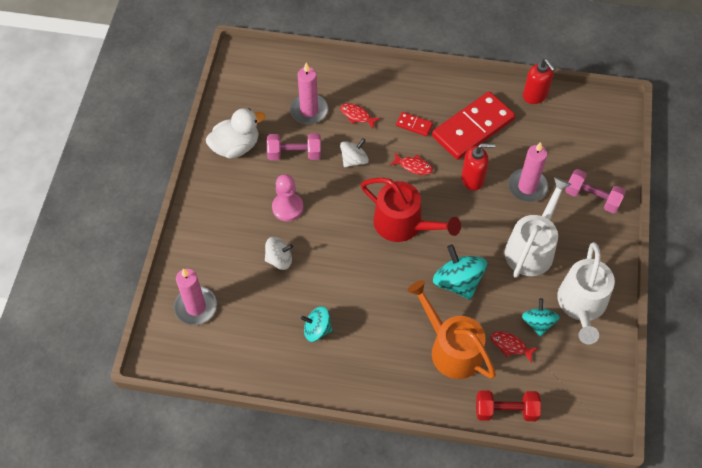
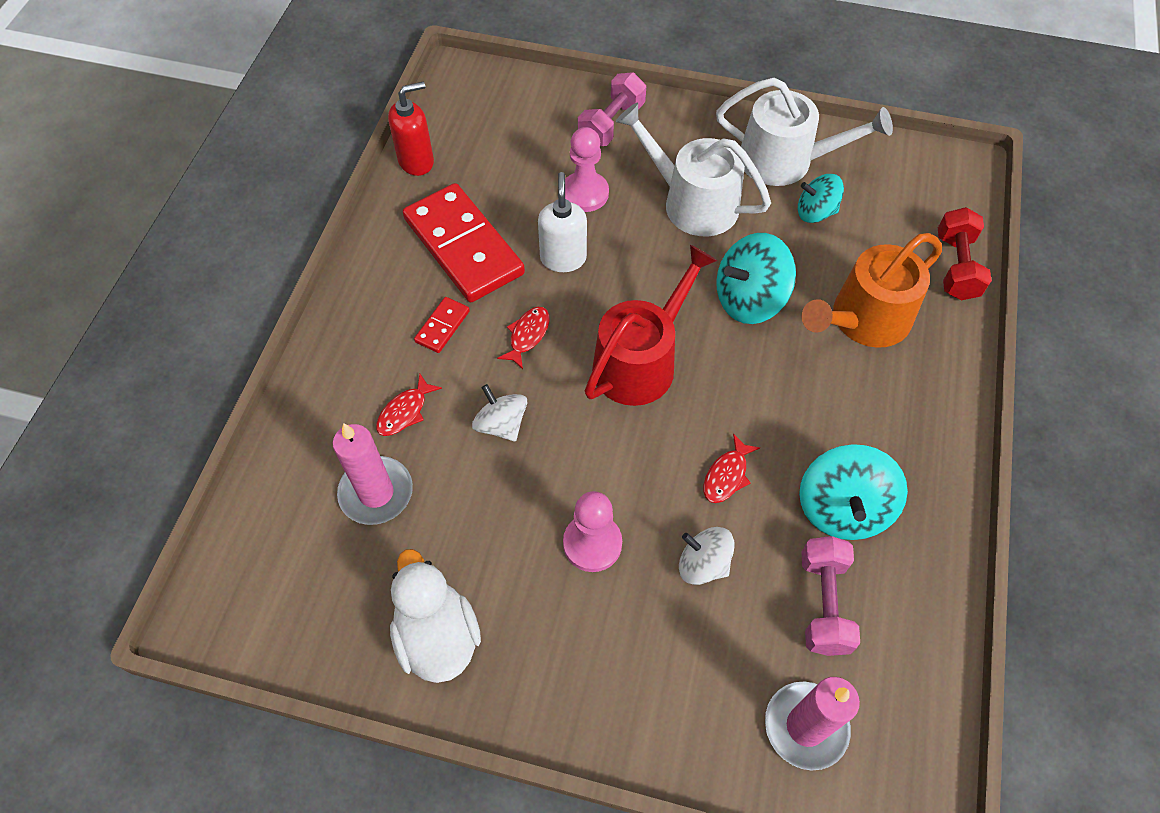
camera: 85 degrees left, 0 degrees up
white spinning top [265,237,293,270] -> white spinning top turned 60 degrees counterclockwise [679,527,735,585]
pink dumbbell [267,133,321,160] -> pink dumbbell moved to [801,536,860,656]
turquoise spinning top [301,306,332,342] -> turquoise spinning top [799,444,908,540], size x1.57
red soap dispenser [461,143,495,191] -> white soap dispenser [538,172,587,272]
red fish [491,331,537,362] -> red fish moved to [704,433,760,503]
pink candle [508,142,548,202] -> pink pawn [565,127,609,212]

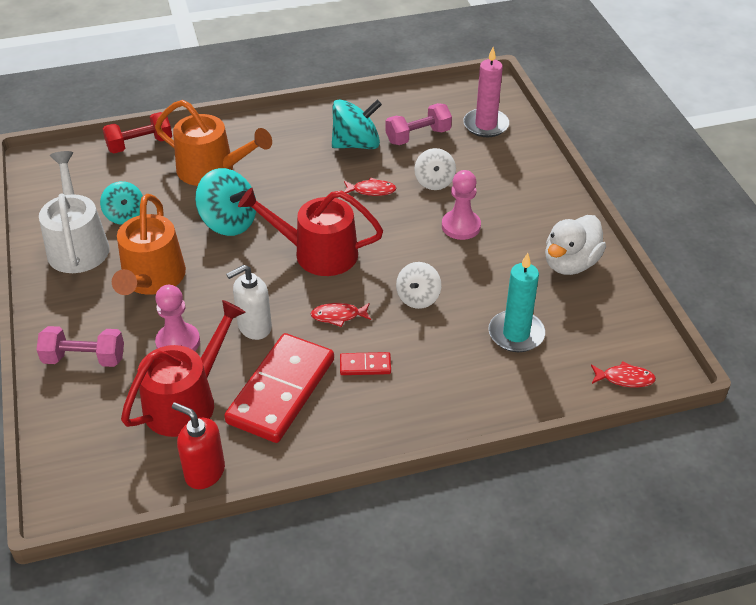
camera: 120 degrees left, 15 degrees down
pink candle [333,423,413,525] -> turquoise candle [489,253,545,352]
red fish [376,374,442,436] -> red fish moved to [591,361,656,388]
white watering can [616,102,771,236] -> orange watering can [112,194,186,295]
none -> red watering can [121,300,246,437]

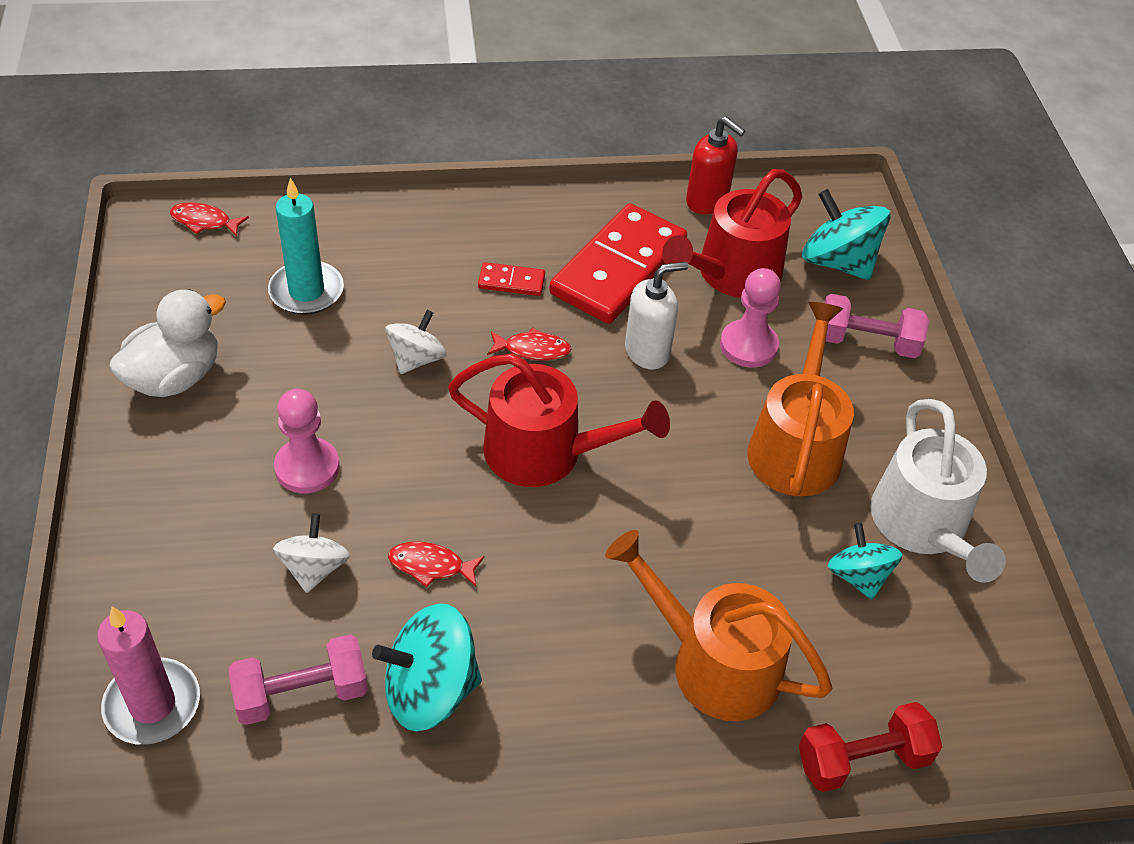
camera: 175 degrees left, 5 degrees up
turquoise spinning top [195,168,256,236] -> turquoise spinning top moved to [802,189,891,280]

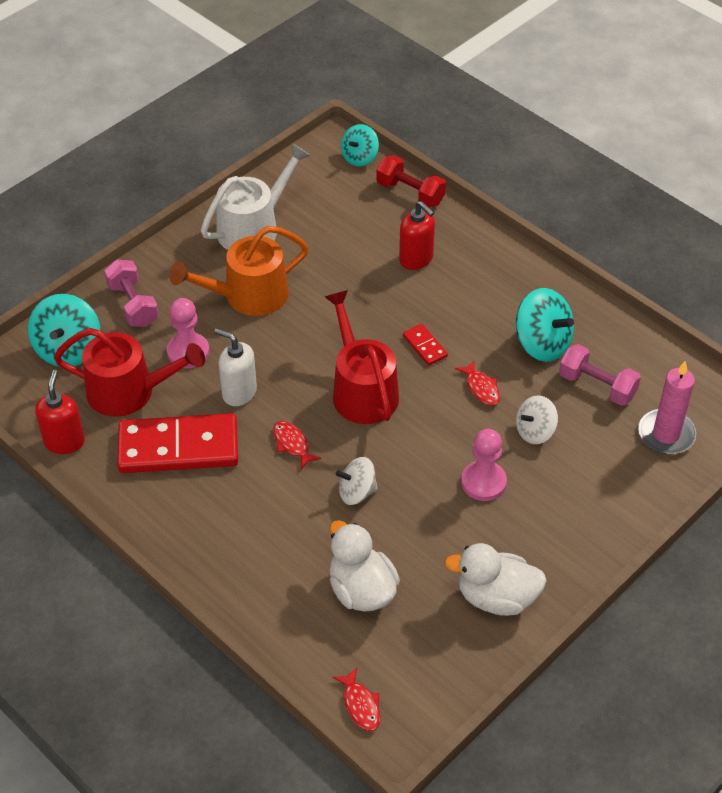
camera: 125 degrees left, 0 degrees up
turquoise candle [268,177,344,315] -> white duck [329,520,400,612]
red domino [478,262,545,296] -> red domino moved to [403,324,448,366]
orange watering can [605,530,833,721] -> red soap dispenser [399,201,435,270]
turquoise spinning top [828,523,903,599] -> turquoise spinning top moved to [341,124,379,167]

